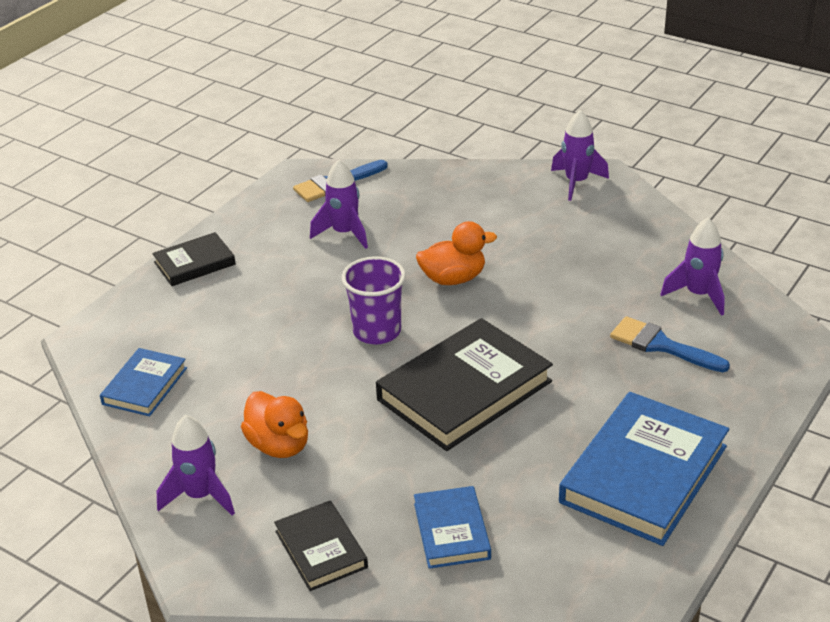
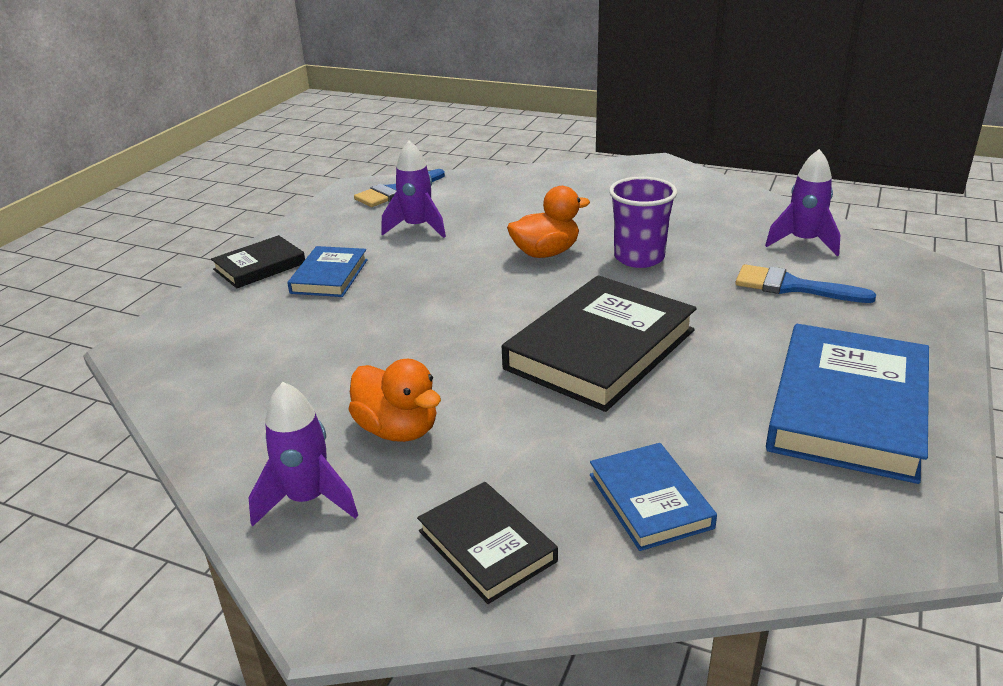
camera: 10 degrees left, 5 degrees down
blue book [100,348,187,416] -> blue book moved to [287,246,368,297]
purple cup [341,256,406,344] -> purple cup moved to [609,177,677,268]
purple rocket [551,110,609,201] -> none

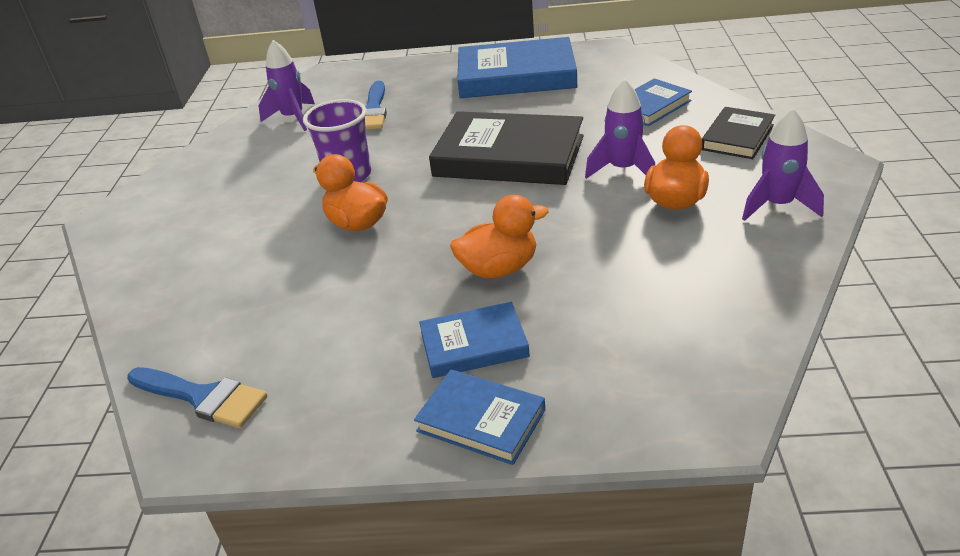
camera: 110 degrees left, 5 degrees up
black book [211,235,305,288] -> blue book [414,369,546,465]
purple rocket [381,141,446,238] -> purple rocket moved to [585,79,655,179]
none -> orange duck [450,195,548,278]

